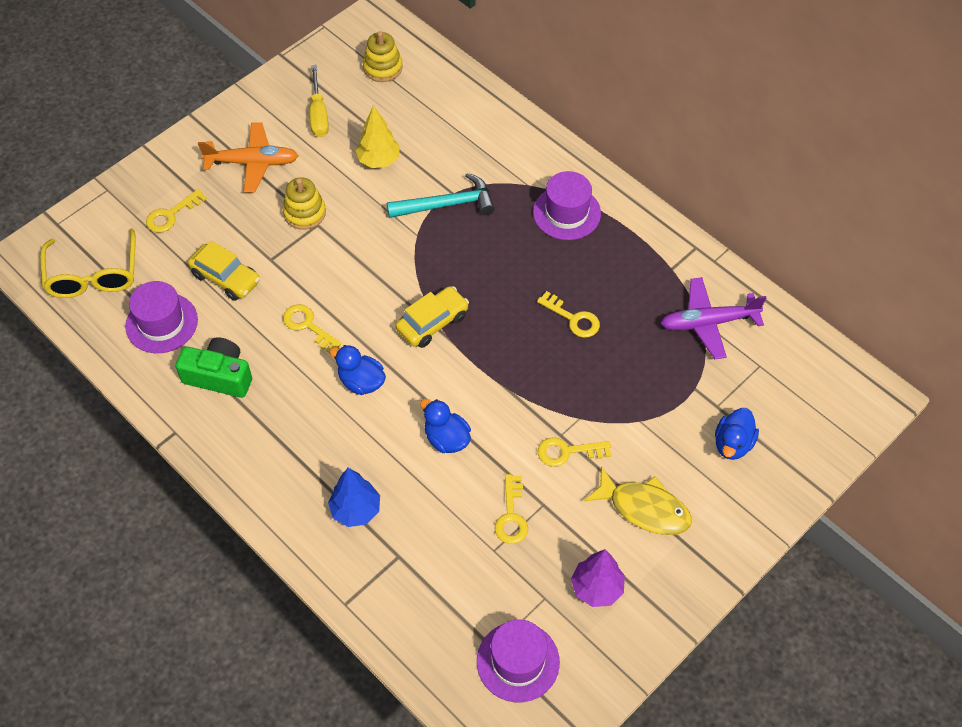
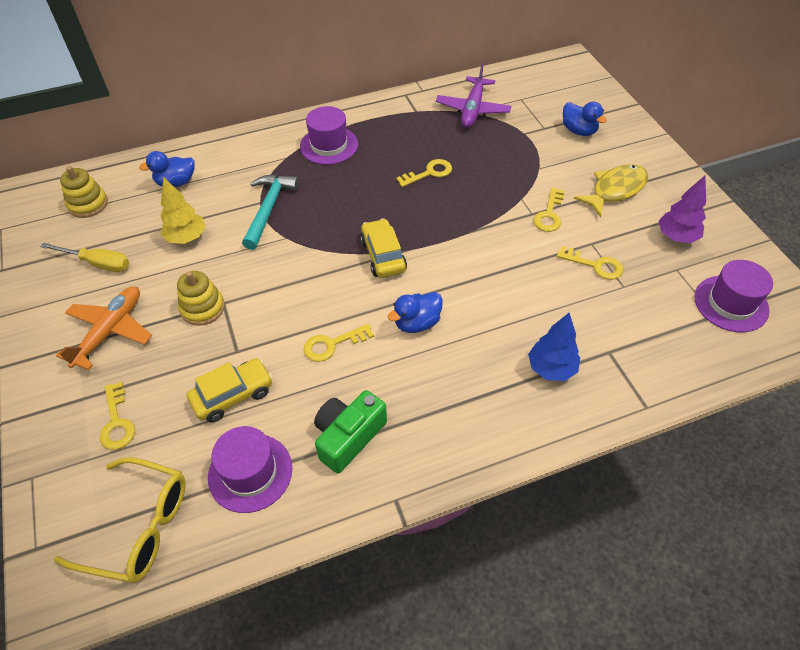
camera: 65 degrees left, 5 degrees down
blue duck [420,399,471,453] -> blue duck moved to [139,151,195,187]

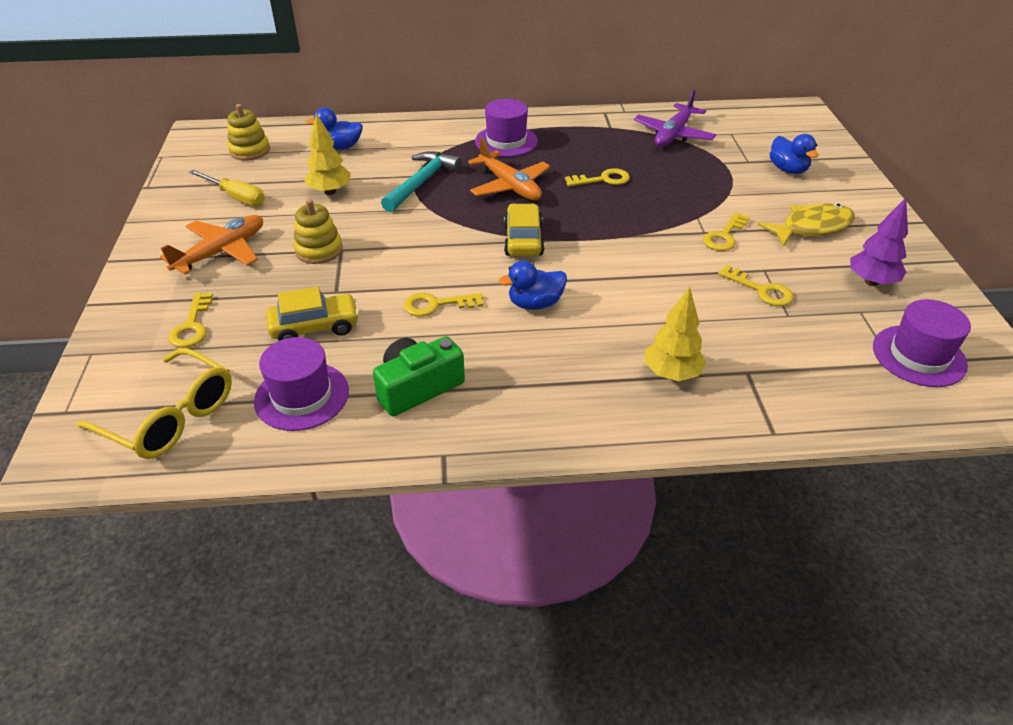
camera: 15 degrees right, 10 degrees down
blue tree [528,313,580,381] -> yellow tree [645,287,706,381]
none -> orange plane [468,137,550,201]

